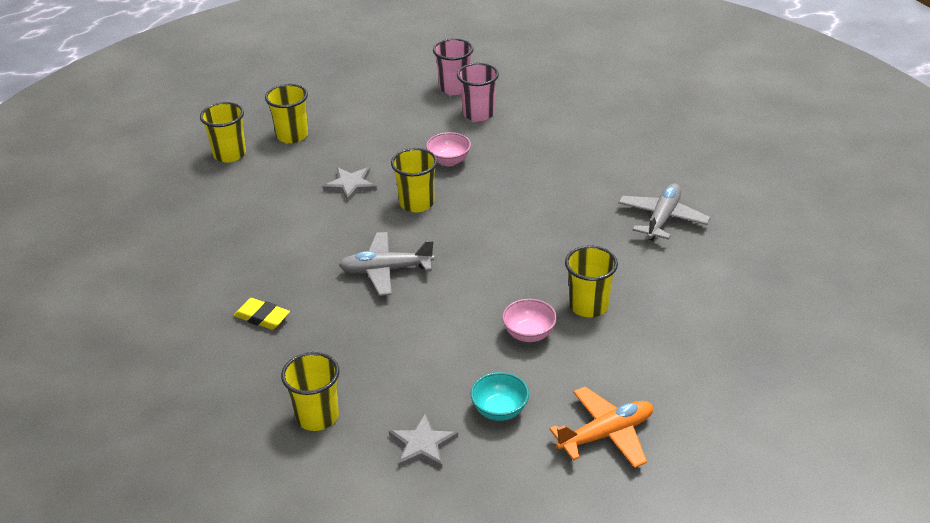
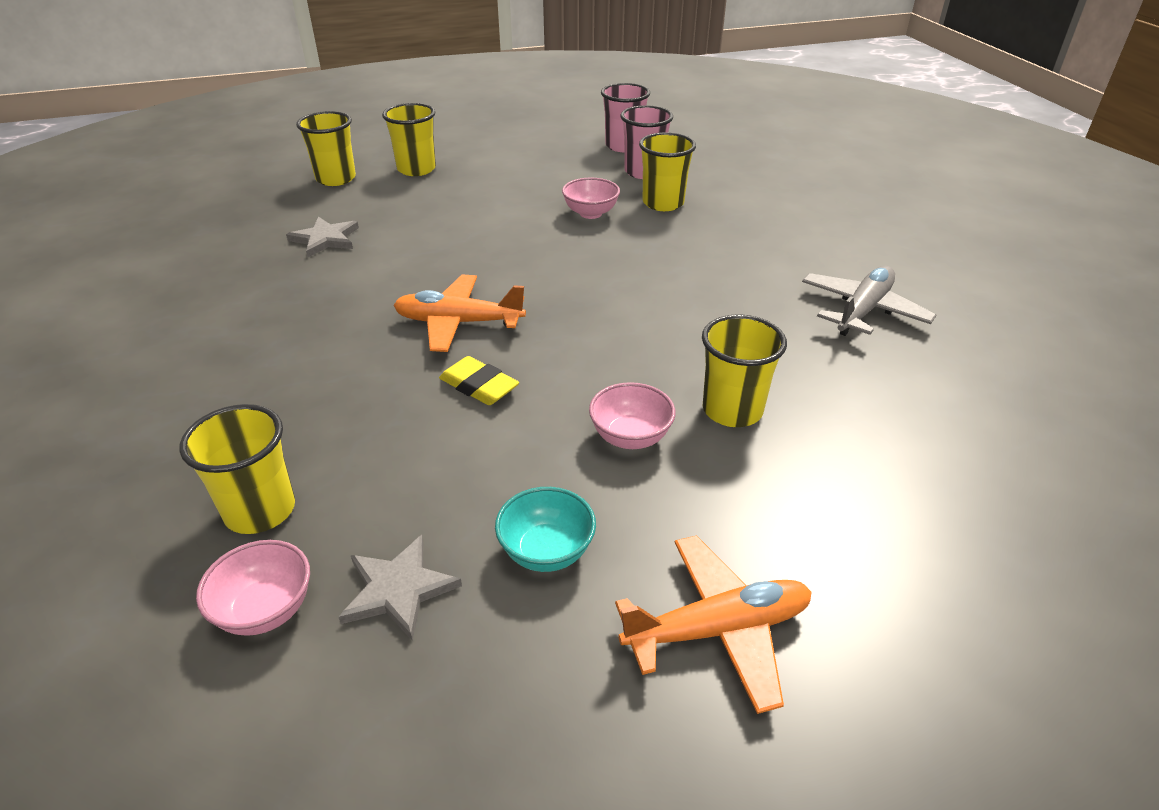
camera: 10 degrees right, 0 degrees up
yellow eraser [234,298,290,330] -> yellow eraser moved to [439,356,519,405]
grey star [323,167,377,202] -> grey star moved to [286,217,359,257]
grey plane [339,232,435,296] -> orange plane [393,275,526,352]
yellow cup [391,148,438,212] -> yellow cup moved to [639,132,696,211]
none -> pink bowl [196,540,310,636]

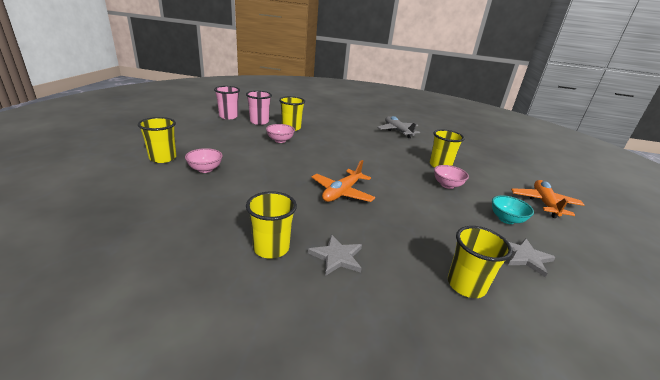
camera: 65 degrees left, 10 degrees down
pink bowl [196,540,310,636] -> pink bowl moved to [185,148,223,173]
grey star [286,217,359,257] -> grey star moved to [308,234,362,276]
yellow cup [296,111,356,186] -> yellow cup moved to [246,191,297,259]
yellow eraser [439,356,519,405] -> none

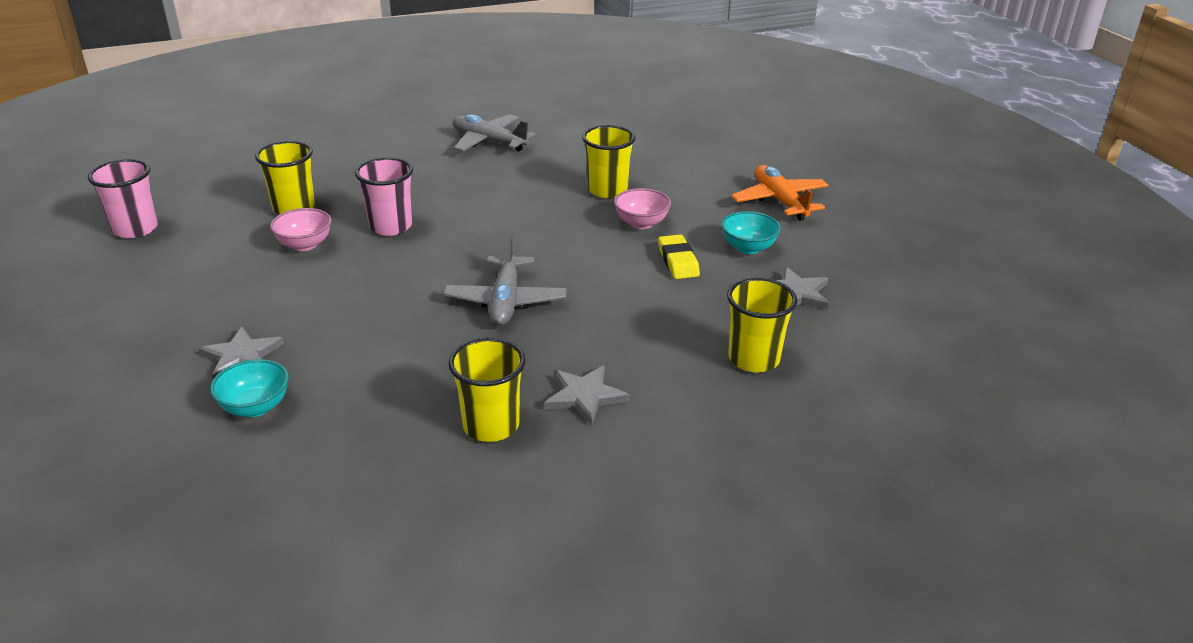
camera: 30 degrees left, 5 degrees up
yellow cup [138,117,176,163] -> none
pink bowl [185,148,223,173] -> grey star [198,326,284,379]
pink cup [246,91,272,125] -> pink cup moved to [355,157,413,236]
orange plane [312,160,375,202] -> grey plane [443,234,567,326]
none -> turquoise bowl [210,359,289,417]
none -> yellow eraser [658,234,700,279]

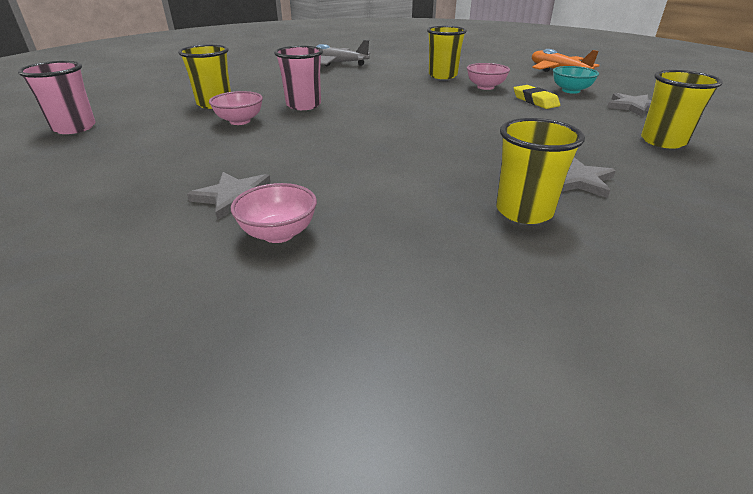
camera: 15 degrees left, 0 degrees up
turquoise bowl [210,359,289,417] -> pink bowl [231,183,317,243]
grey plane [443,234,567,326] -> none

